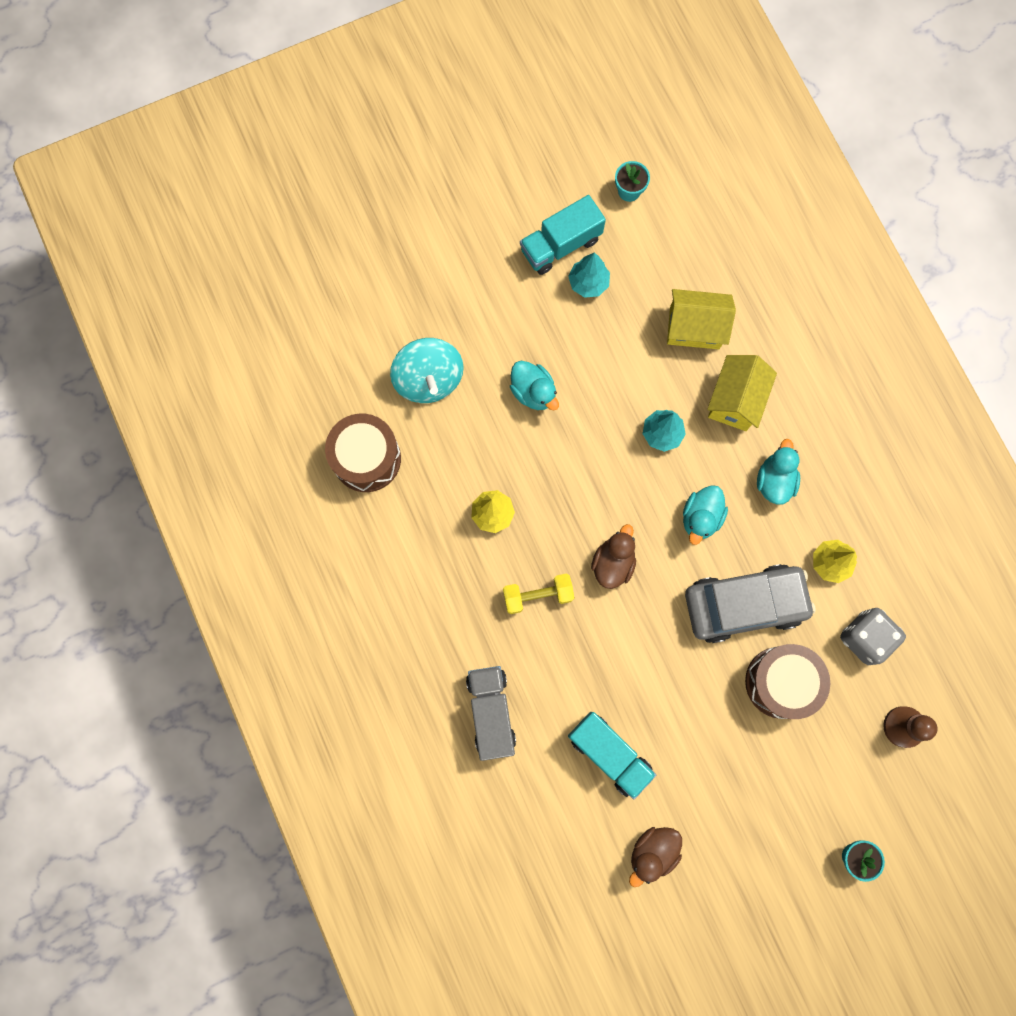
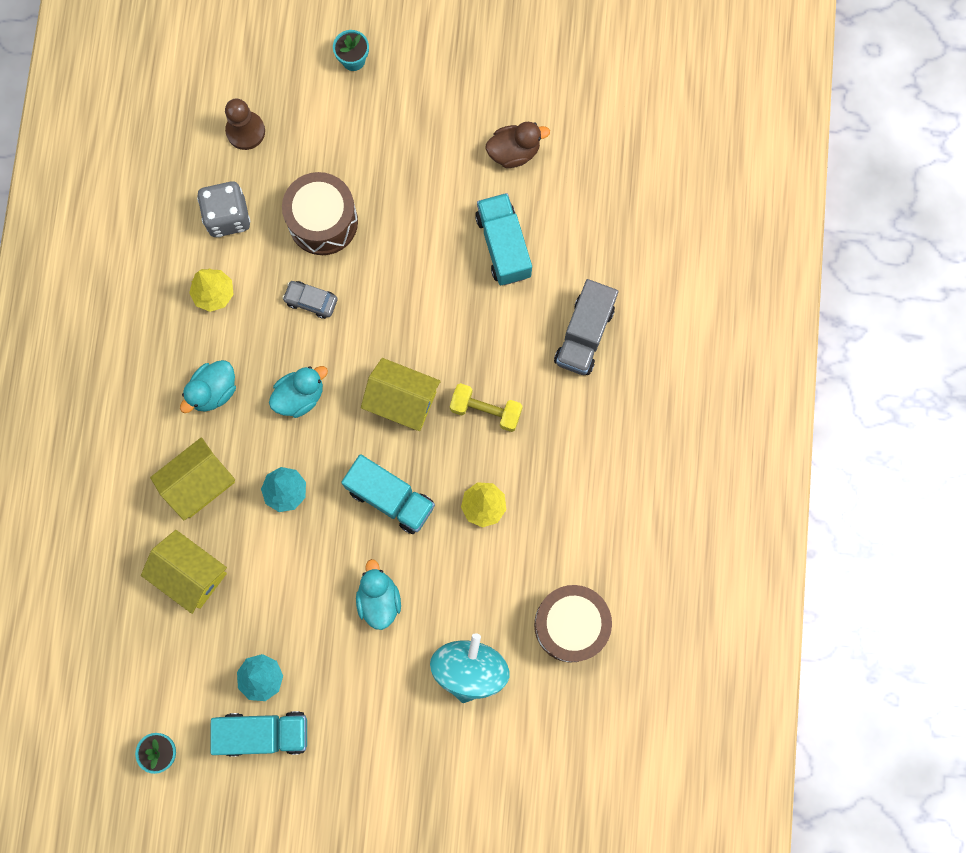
camera: 150 degrees left, 0 degrees up
brown duck [591,524,636,589] -> yellow house [361,358,441,431]
grey car [685,564,816,643] -> grey car [282,281,338,319], size x0.43
none -> turquoise truck [341,454,435,534]

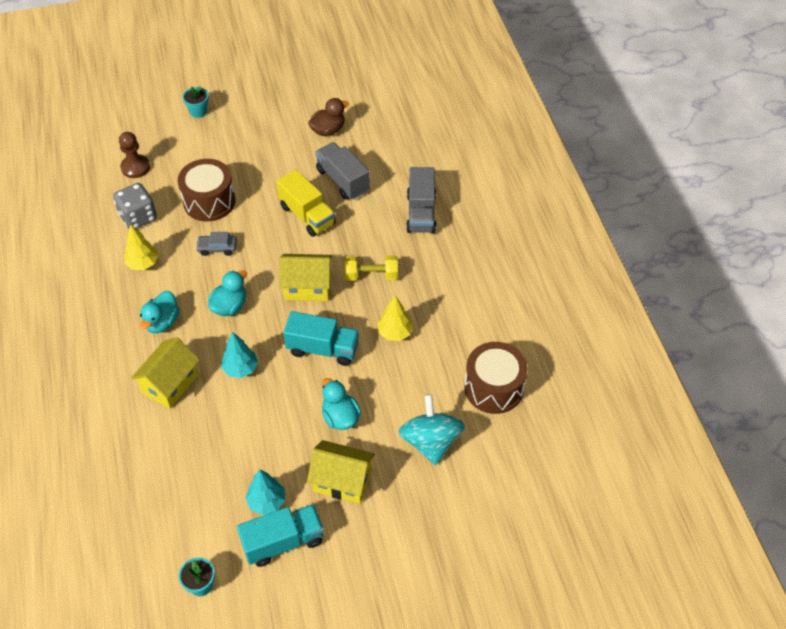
camera: 20 degrees left, 25 degrees down
yellow house [141,530,227,614] -> yellow house moved to [307,440,375,504]
turquoise truck [475,193,532,285] -> grey truck [315,142,370,200]
none -> yellow truck [276,169,336,237]

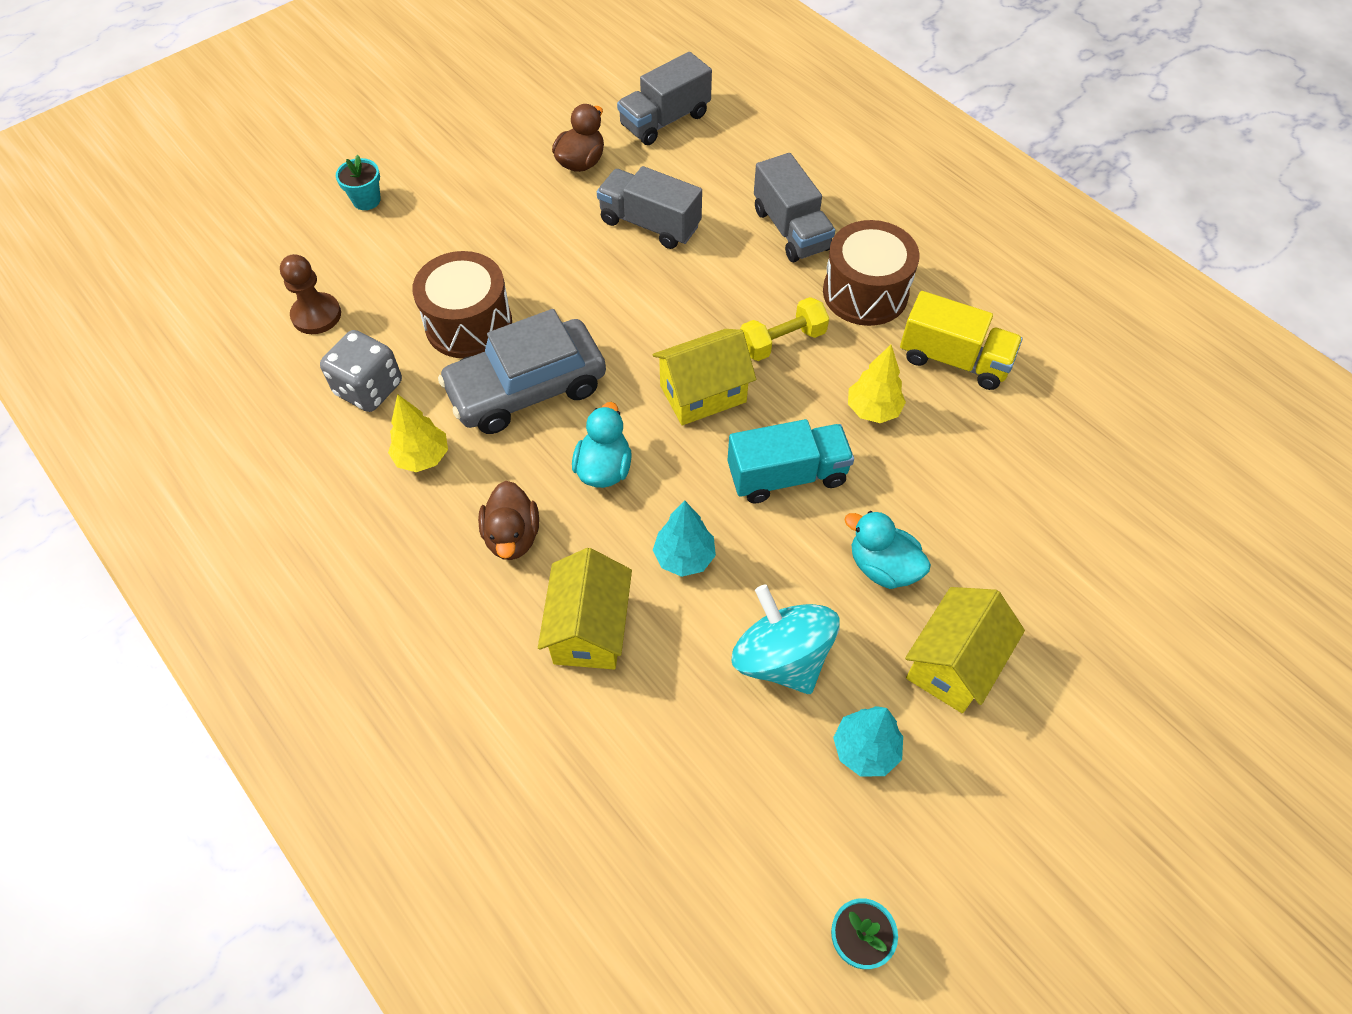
camera: 25 degrees left, 5 degrees up
turquoise duck [140,291,180,333] -> brown duck [478,481,539,560]
grey car [196,232,237,256] -> grey car [438,309,606,434], size x2.33
turquoise truck [237,504,324,567] -> none
yellow truck [276,169,336,237] -> yellow truck moved to [900,291,1023,390]
yellow house [307,440,375,504] -> yellow house turned 45 degrees counterclockwise [905,587,1025,713]
turquoise spinning top [399,394,465,465] -> turquoise spinning top moved to [731,585,840,694]
brown drum [464,342,528,414] -> brown drum moved to [823,220,920,326]
none -> grey truck [617,52,712,145]

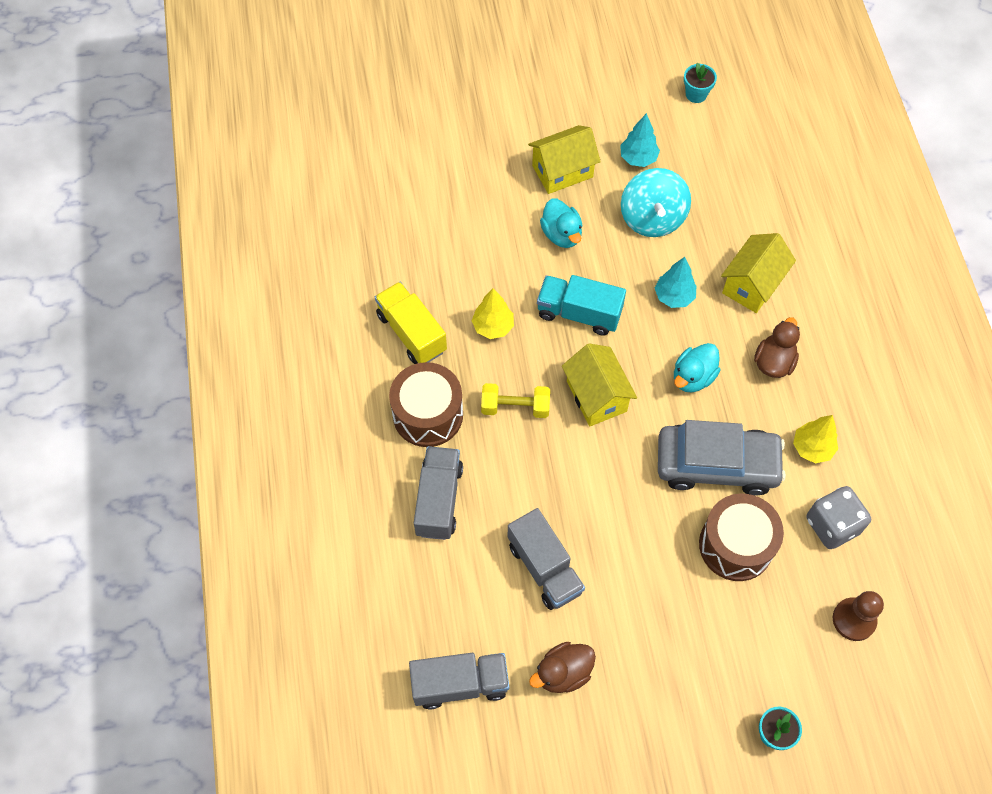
camera: 150 degrees left, 5 degrees up
yellow house [652,329,756,425] -> yellow house turned 60 degrees clockwise [562,343,637,426]

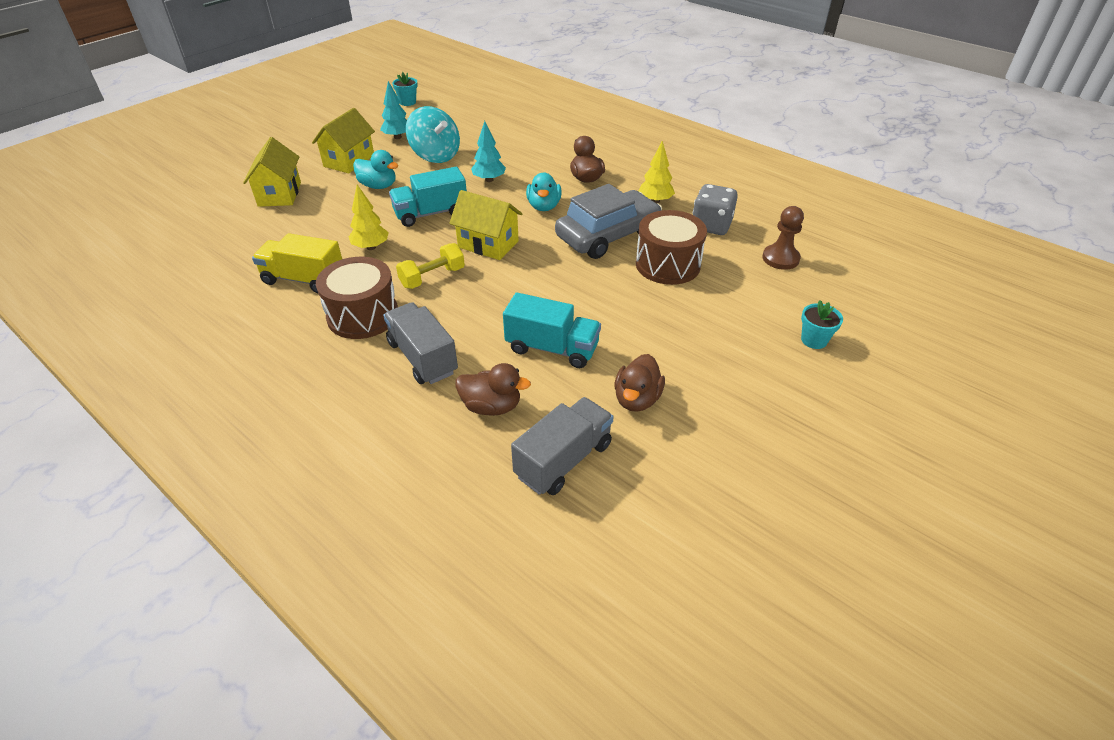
camera: 40 degrees left, 20 degrees down
grey truck [508,508,585,610] -> turquoise truck [503,292,601,368]
yellow house [721,233,796,313] -> yellow house moved to [243,137,301,207]
none -> brown duck [455,363,531,416]

